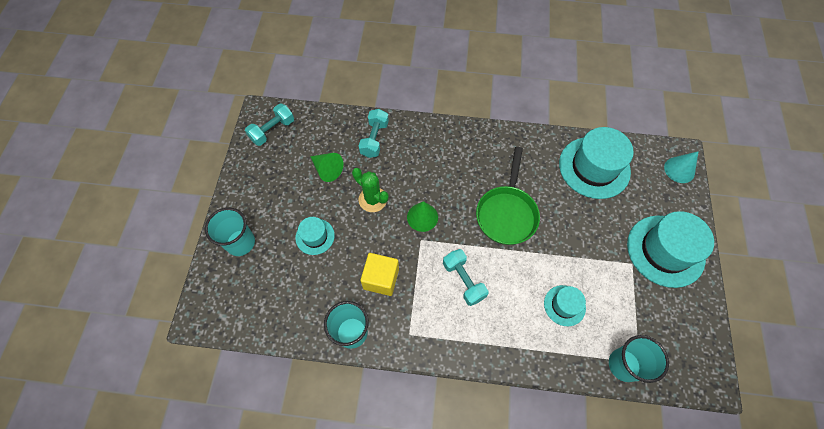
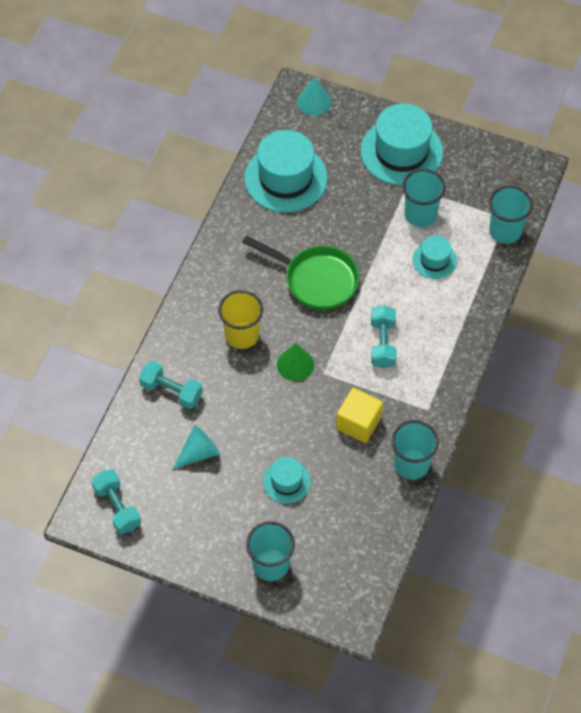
camera: 75 degrees left, 5 degrees down
green cone [310,153,344,182] -> turquoise cone [173,425,220,469]
green cactus [352,168,388,212] -> none
turquoise dumbbell [443,249,488,306] -> turquoise dumbbell turned 75 degrees counterclockwise [371,305,397,369]
none -> yellow cup [218,290,263,349]
none -> turquoise cup [402,169,446,227]

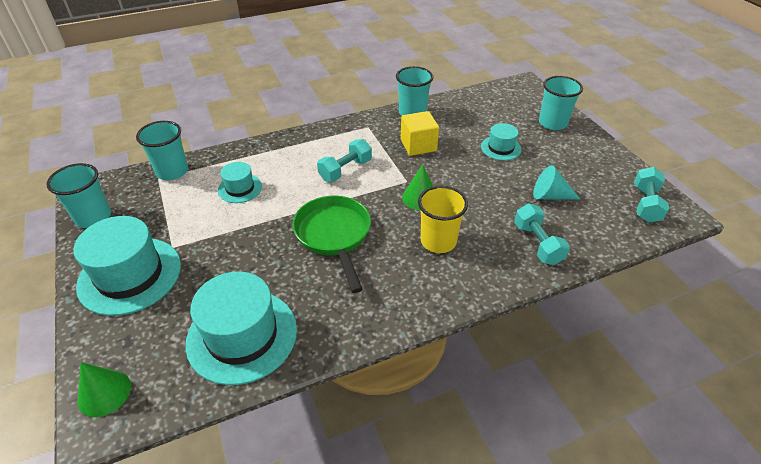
camera: 135 degrees left, 15 degrees down
turquoise cone [297,77,331,116] -> green cone [77,362,131,417]
turquoise cup [402,169,446,227] -> turquoise cup moved to [47,163,111,228]

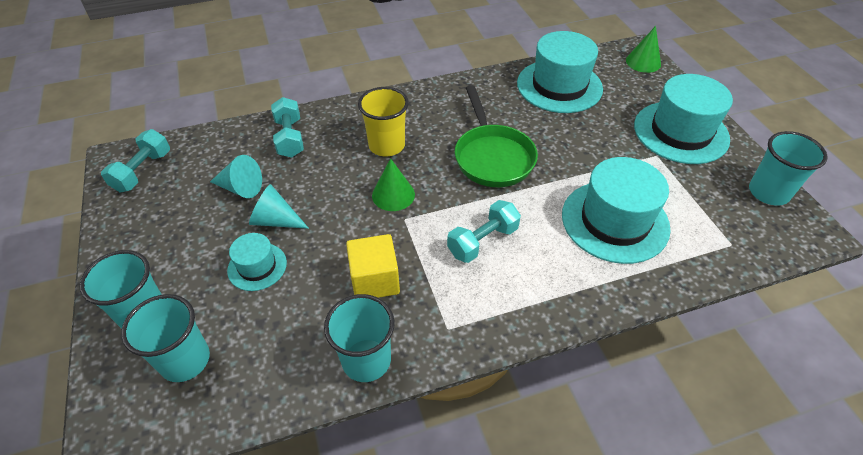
camera: 175 degrees left, 5 degrees up
turquoise cup [136,121,188,180] -> turquoise cup moved to [121,294,210,382]
turquoise hat [218,162,262,203] -> turquoise hat [562,157,671,264], size x1.93
none -> turquoise cone [249,184,309,229]

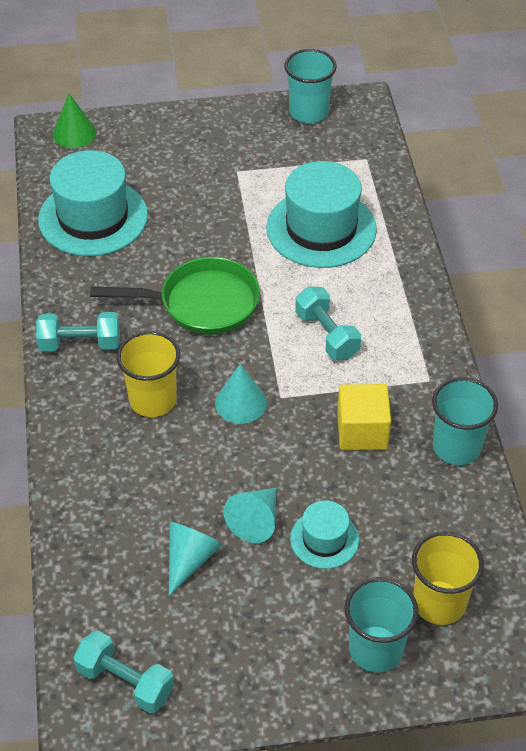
camera: 80 degrees left, 0 degrees up
turquoise cup [121,294,210,382] -> yellow cup [412,531,484,625]
turquoise dumbbell [271,97,304,158] -> turquoise dumbbell moved to [36,312,120,351]
green cone [372,158,415,211] -> turquoise cone [215,364,267,424]
turquoise hat [634,74,733,164] -> none

